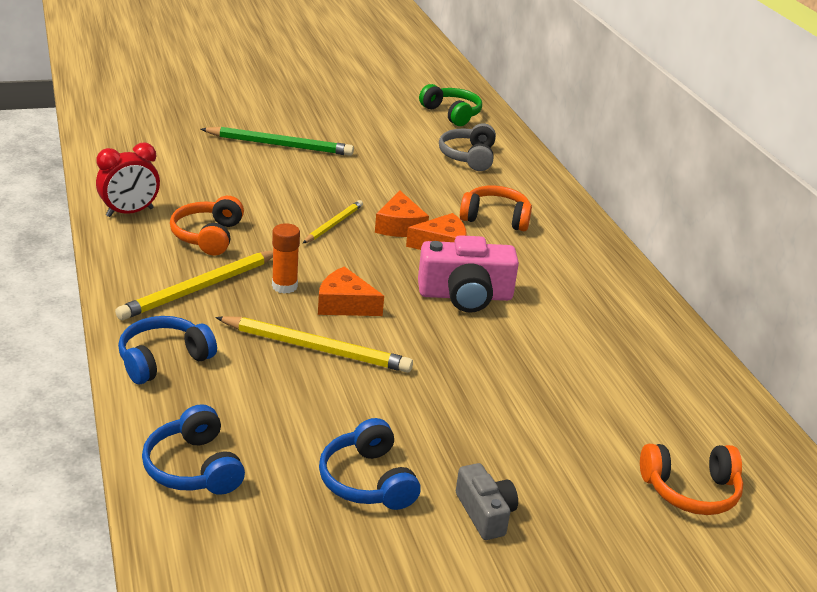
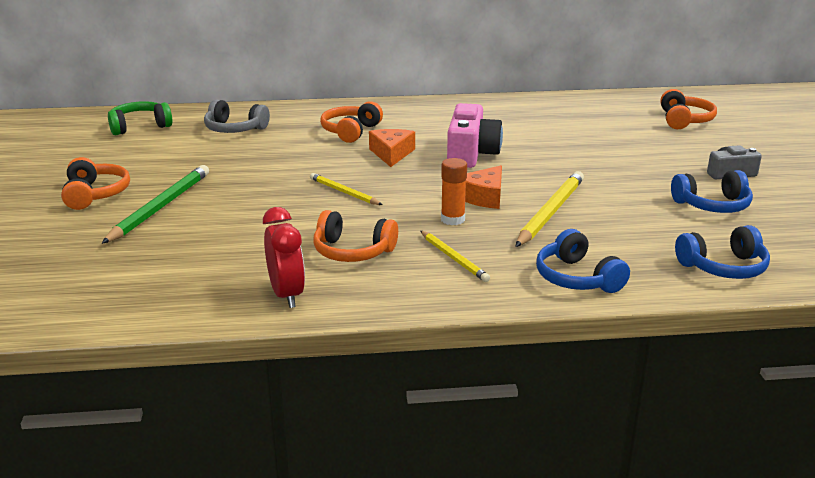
camera: 75 degrees left, 5 degrees down
yellow pencil [115,250,273,320] -> yellow pencil [420,231,490,282], size x0.59
orange cheese [375,191,429,237] -> none
none -> orange headphones [61,157,130,210]

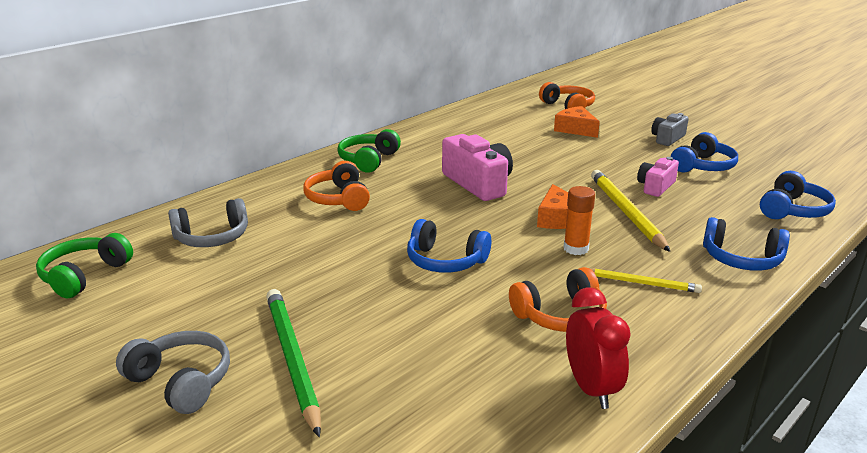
camera: 40 degrees left, 0 degrees up
orange headphones [61,157,130,210] -> grey headphones [116,331,230,414]
red clock [263,207,305,308] -> red clock turned 45 degrees clockwise [566,287,631,409]
yellow pencil [310,173,383,205] -> blue headphones [407,219,491,273]
orange cheese [369,129,415,167] -> orange cheese moved to [554,106,600,138]
none -> green headphones [338,129,401,173]
none -> pink camera [637,157,679,197]

